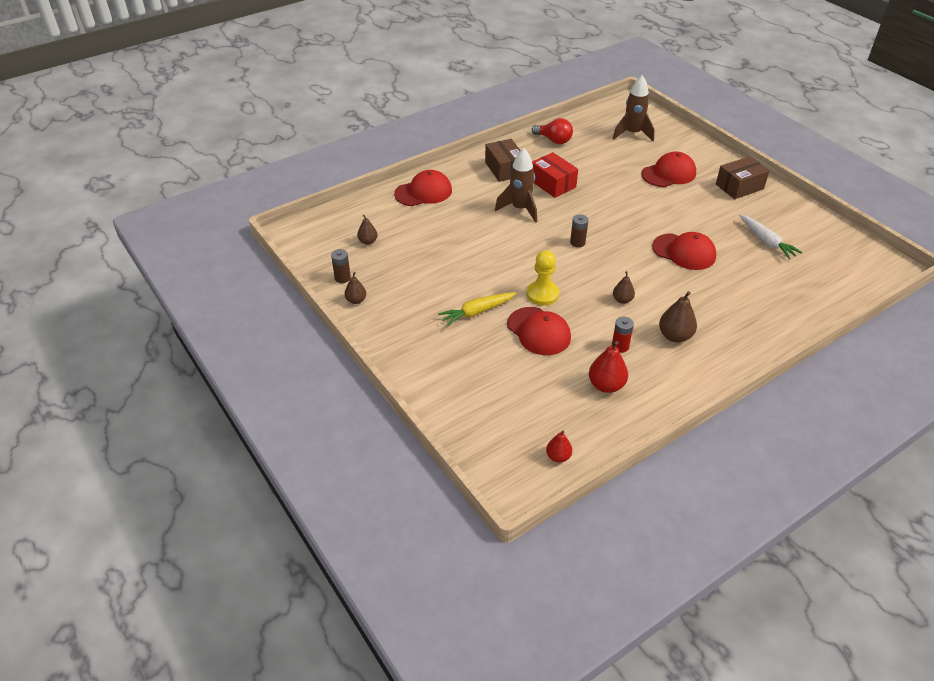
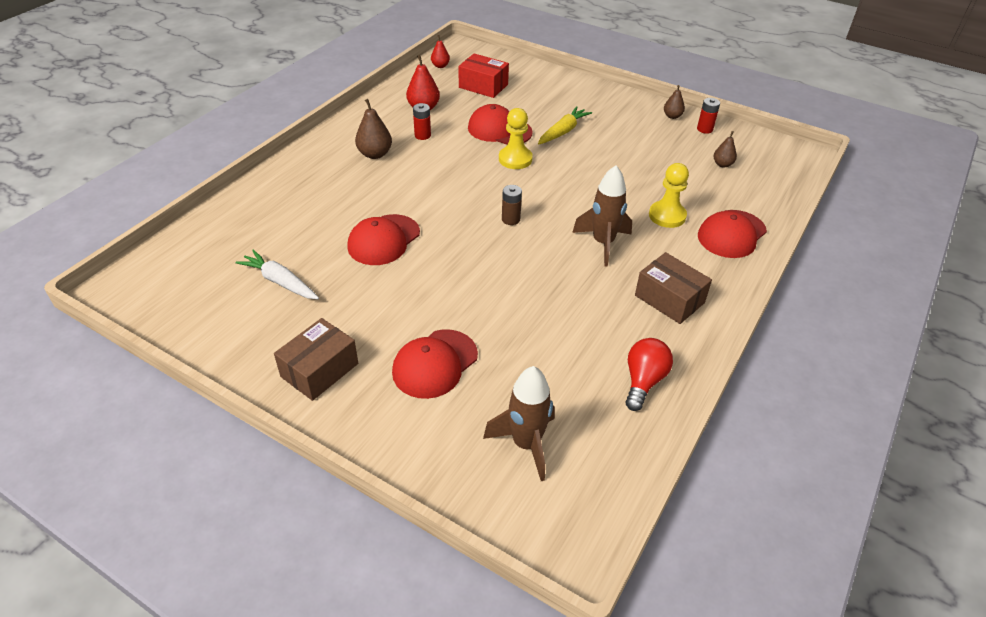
camera: 155 degrees right, 0 degrees up
brown battery [331,249,351,283] -> red battery [697,98,720,134]
red light bulb [532,118,573,144] -> red light bulb turned 105 degrees clockwise [625,338,673,411]
red box [532,152,578,198] -> red box moved to [458,53,509,98]
brown pear [613,271,635,304] -> none
red cap [652,232,716,270] -> red cap turned 60 degrees counterclockwise [347,214,420,265]
none -> yellow pawn [649,163,689,228]

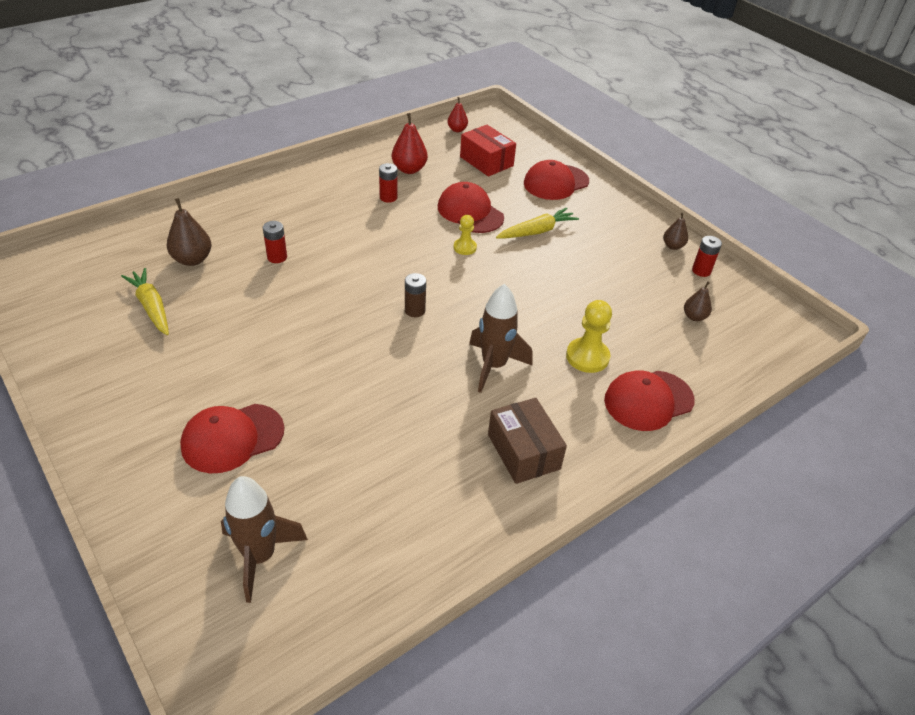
camera: 20 degrees right, 0 degrees up
white carrot [235,250,319,299] -> yellow carrot [121,268,169,335]
brown box [274,318,358,401] -> none
red cap [347,214,420,265] -> red cap moved to [524,160,589,200]
brown pear [355,99,392,159] -> brown pear moved to [167,198,211,266]
yellow pawn [499,108,533,169] -> yellow pawn [454,215,477,255], size x0.61
red light bulb [625,338,673,411] -> none
none -> red battery [263,221,287,263]

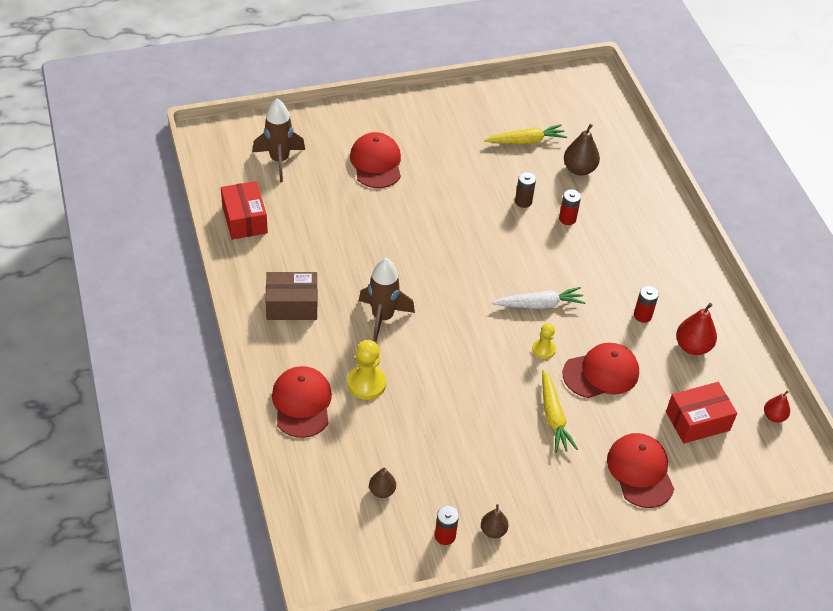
camera: 110 degrees right, 5 degrees up
brown battery [405,273,426,317] -> brown battery moved to [515,172,536,208]
none -> red box [221,181,268,240]
none -> white carrot [492,287,586,309]

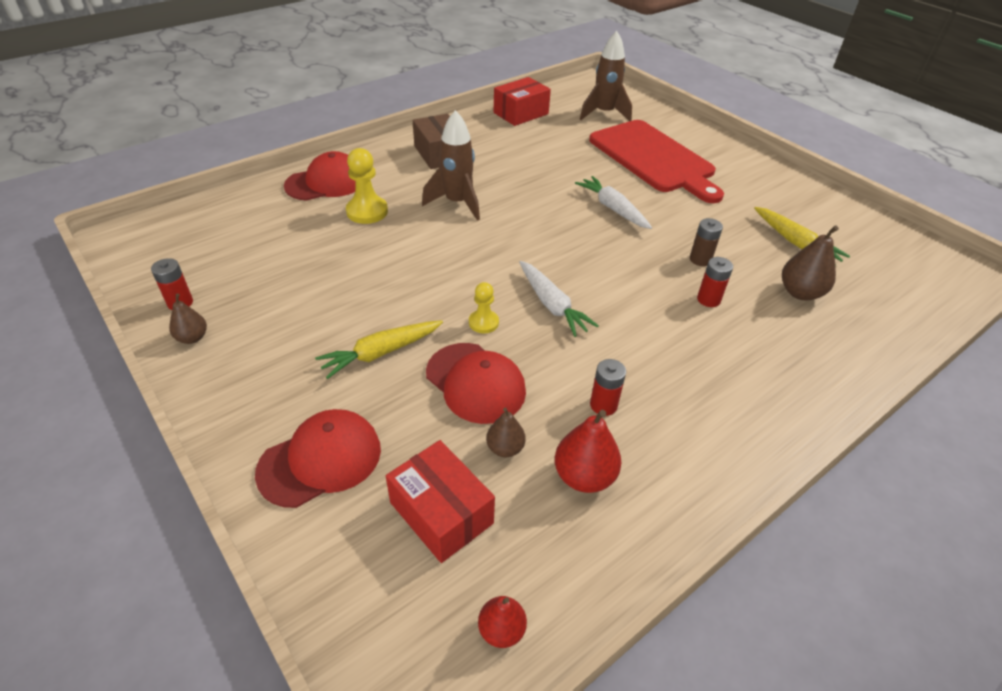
camera: 70 degrees right, 5 degrees down
red cap [350,132,401,188] -> red cutting board [589,120,724,203]
brown pear [369,467,396,498] -> brown pear moved to [486,408,526,457]
none -> white carrot [575,176,652,229]

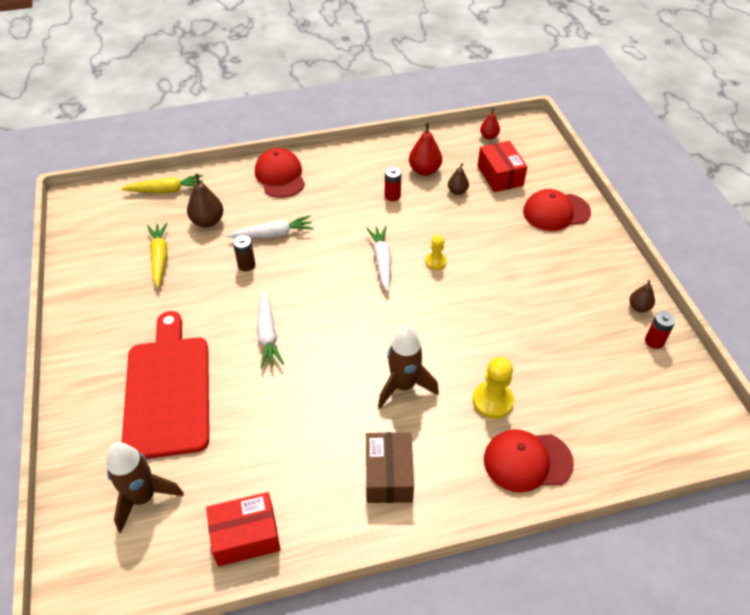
camera: 155 degrees left, 5 degrees up
yellow carrot [315,320,443,379] -> yellow carrot moved to [121,175,203,193]
red cap [426,343,526,424] -> red cap moved to [255,148,305,198]
red battery [697,257,733,307] -> white carrot [227,215,314,238]

